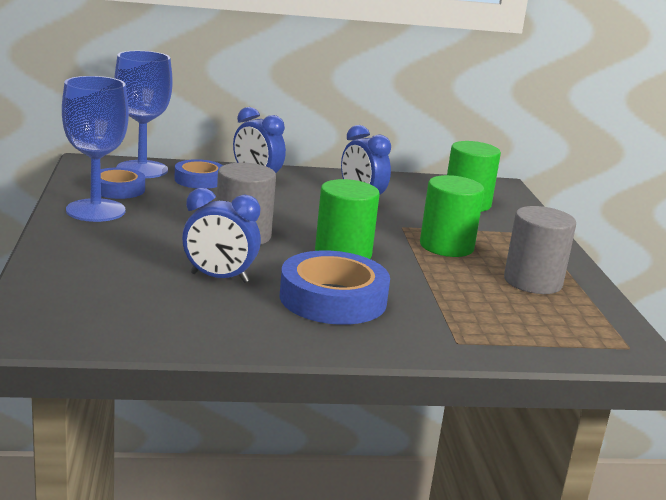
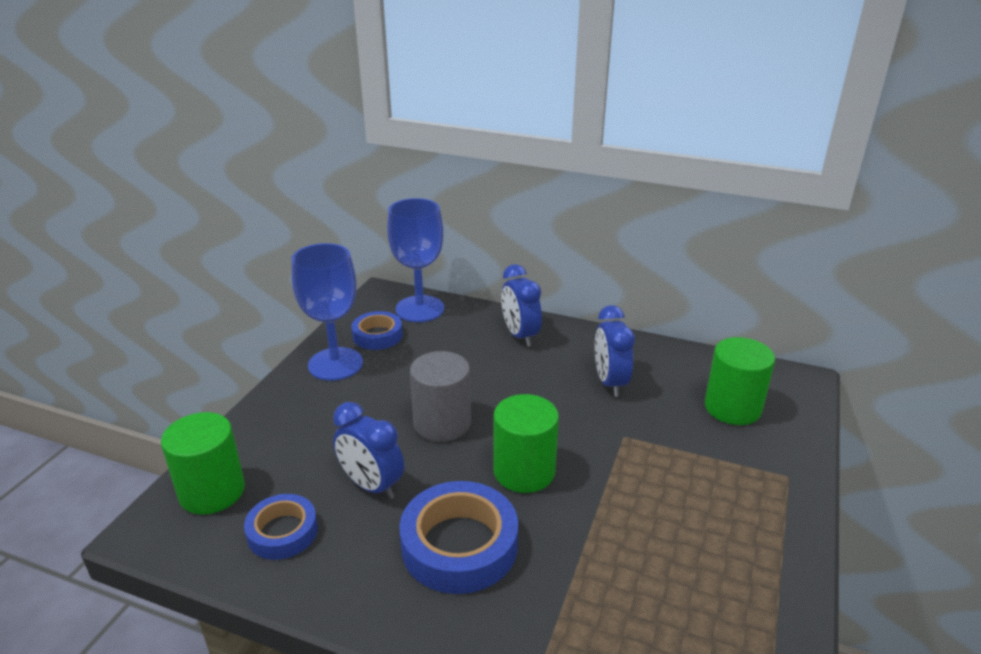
camera: 30 degrees right, 10 degrees up
blue tape [174,159,223,189] -> blue tape moved to [244,494,318,560]
green cylinder [420,175,484,257] -> green cylinder moved to [161,412,245,515]
grey cylinder [504,206,576,294] -> none

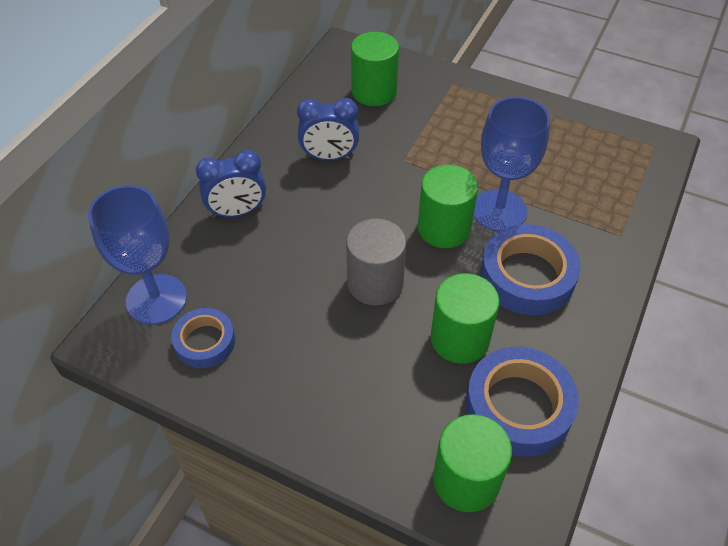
camera: 85 degrees left, 20 degrees up
blue tape [244,494,318,560] -> blue tape [466,347,579,457], size x1.65
blue goblet [292,243,363,381] -> blue goblet moved to [474,97,550,231]
blue clock [333,402,404,499] -> green cylinder [431,273,500,364]

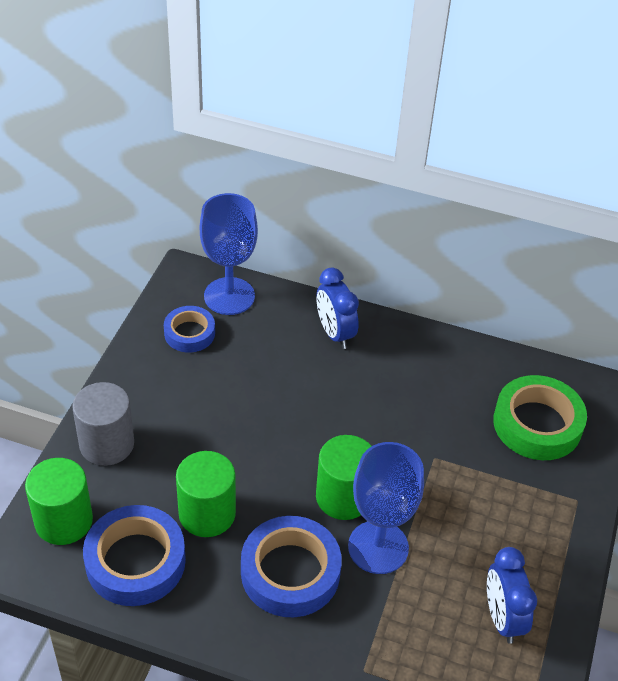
camera: 80 degrees right, 5 degrees down
blue clock [297,98,359,161] -> blue clock moved to [487,547,537,644]
grey cylinder [346,218,407,306] -> grey cylinder moved to [72,382,134,466]
green cylinder [351,32,399,106] -> green tape [493,375,587,460]

